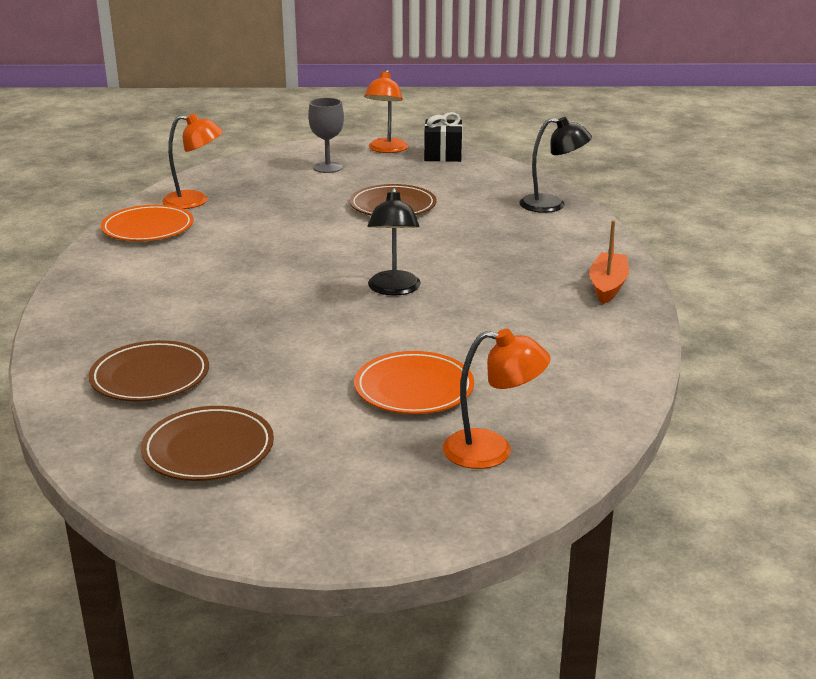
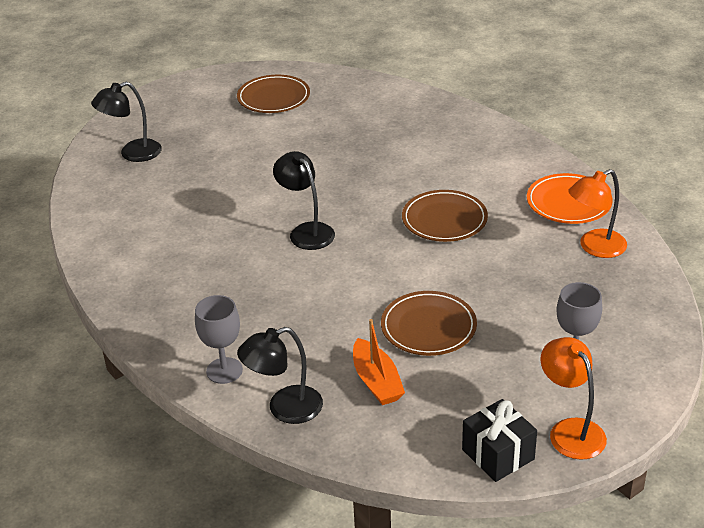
camera: 145 degrees right, 10 degrees up
brown plate [89,340,209,402] -> brown plate moved to [402,190,488,242]
orange plate [354,351,474,414] -> none
orange lamp [443,329,551,469] -> black lamp [91,82,162,162]
orange boat [589,220,629,304] -> orange boat moved to [353,319,405,405]
none -> grey goblet [195,295,243,384]

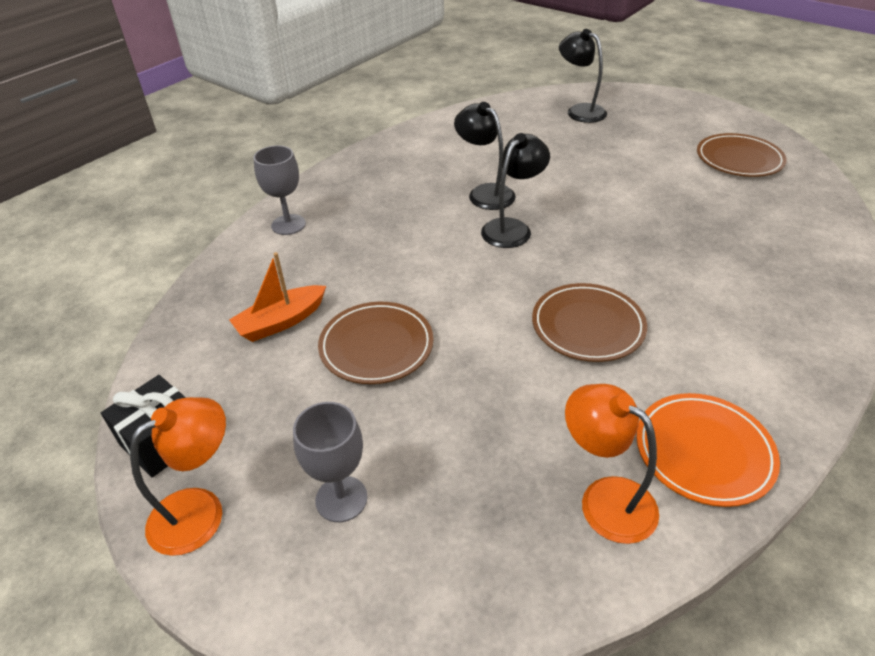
camera: 75 degrees right, 5 degrees up
black lamp [237,327,323,424] -> black lamp moved to [454,102,516,210]

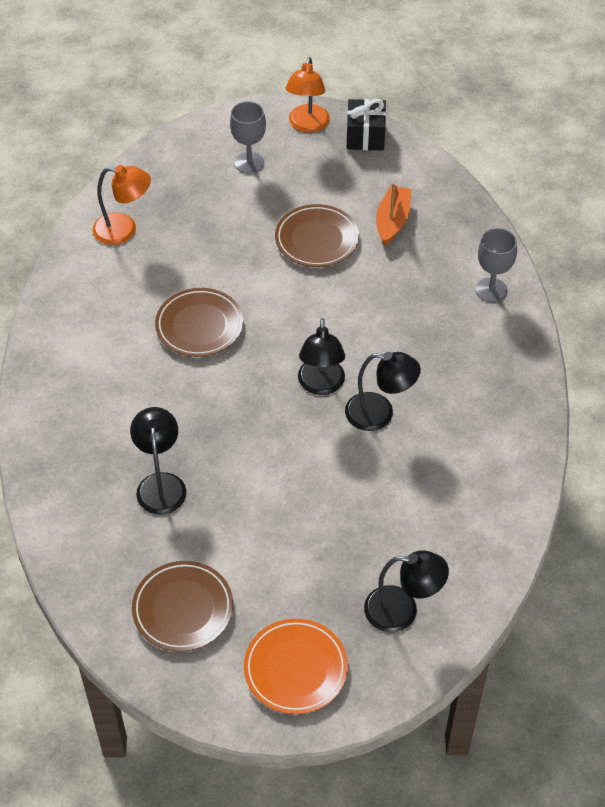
camera: 140 degrees right, 10 degrees up
orange plate [636,393,780,507] -> orange plate moved to [244,618,348,714]
none -> black lamp [130,407,186,514]

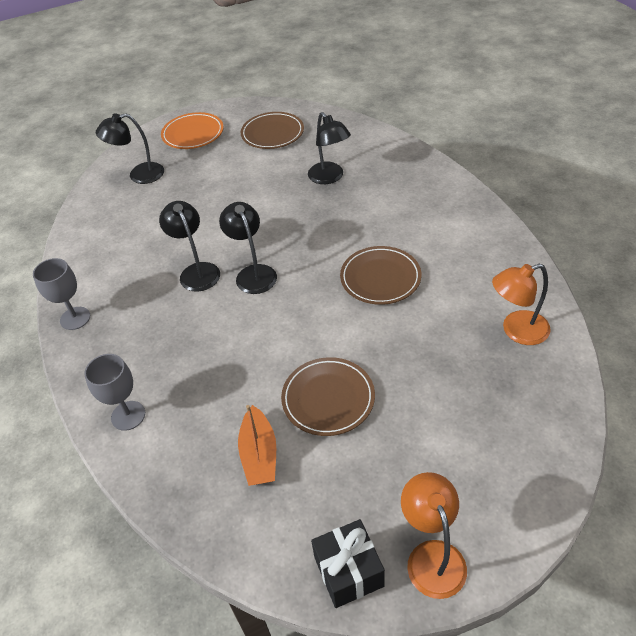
camera: 160 degrees right, 5 degrees down
grey goblet [230,101,266,174] -> grey goblet moved to [33,258,90,330]
black lamp [345,352,421,431] -> black lamp turned 75 degrees clockwise [159,201,220,292]

